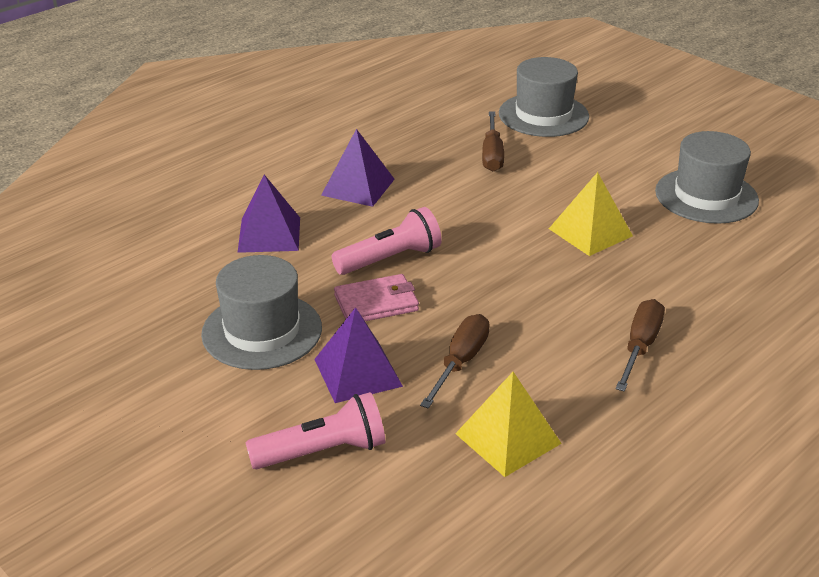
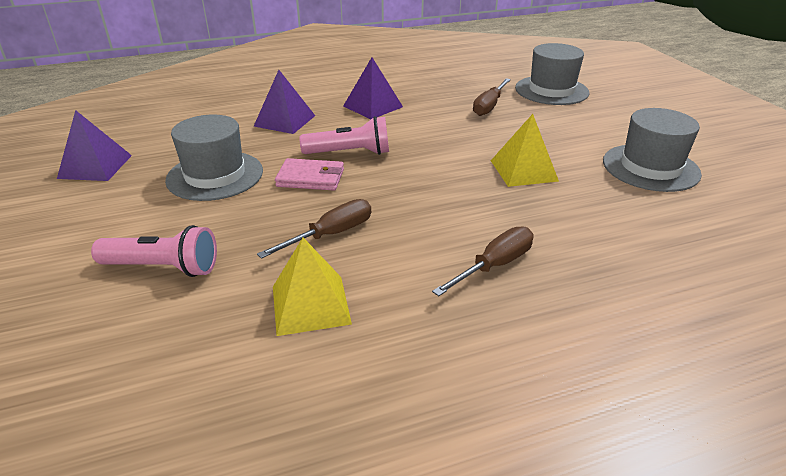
camera: 25 degrees right, 0 degrees up
purple pyramid [314,307,403,403] -> purple pyramid moved to [57,110,132,181]

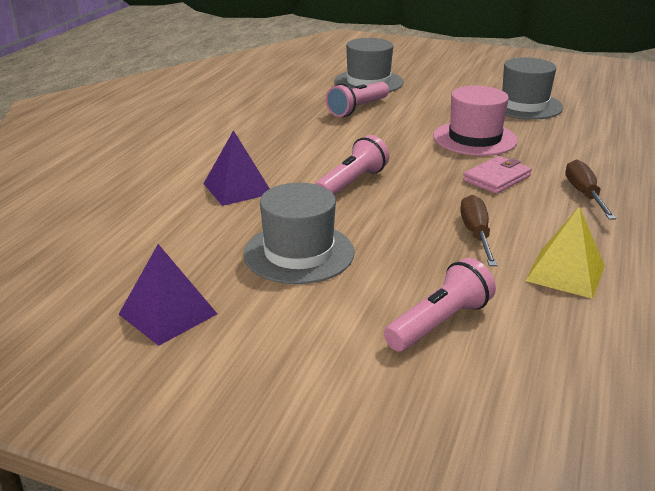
camera: 50 degrees left, 5 degrees down
pink wallet [275,158,344,191] -> pink wallet moved to [463,156,532,194]
purple pyramid [343,57,403,119] -> none
brown screwdriver [473,78,511,116] -> pink flashlight [326,82,389,117]
yellow pyramid [491,114,559,187] -> pink hat [433,86,518,156]

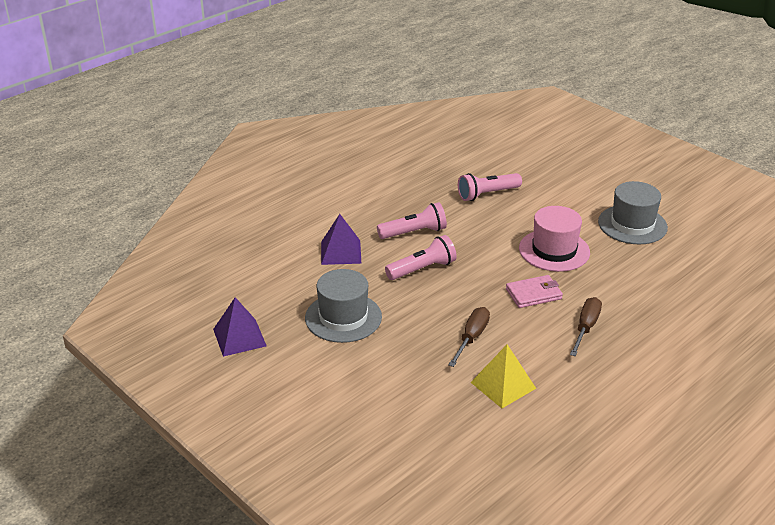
camera: 25 degrees right, 5 degrees up
grey hat [334,38,404,92] -> none
pink flashlight [384,258,496,352] -> pink flashlight moved to [377,202,447,239]

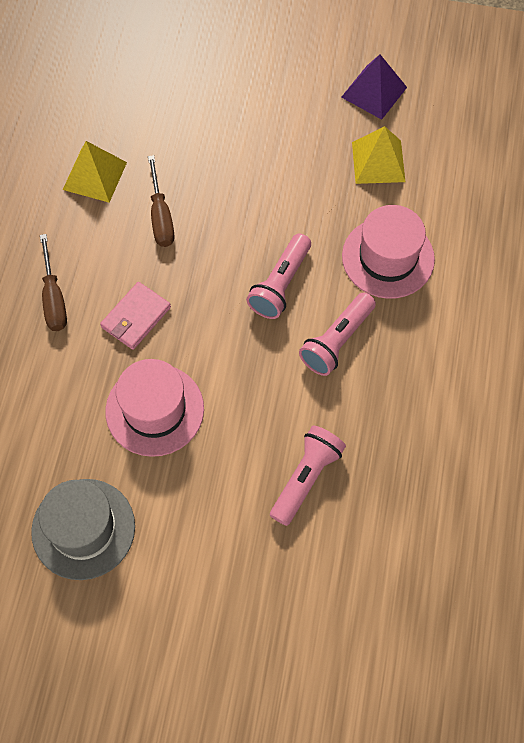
camera: 145 degrees right, 30 degrees up
grey hat [305,269,382,343] -> none
purple pyramid [321,214,361,265] -> pink hat [342,205,435,299]
none -> yellow pyramid [352,126,406,184]

